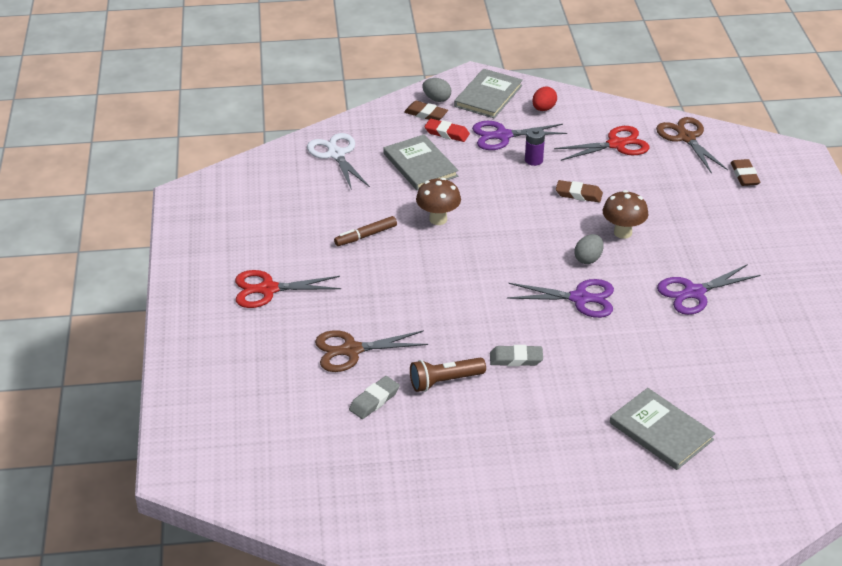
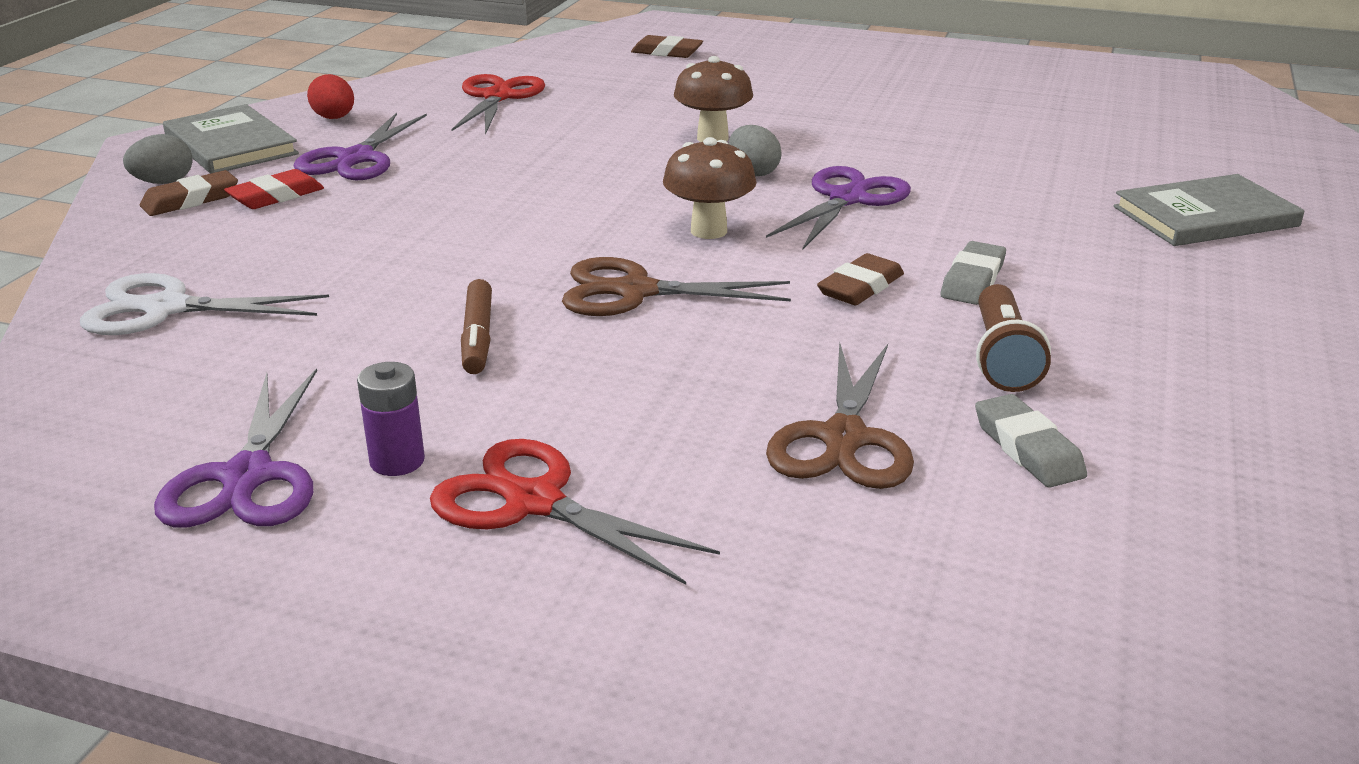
camera: 65 degrees left, 10 degrees down
red scissors [235,270,341,308] -> red scissors turned 105 degrees clockwise [430,439,720,585]
grey book [383,135,459,190] -> none
brown mushroom [416,178,461,225] -> brown mushroom moved to [663,137,757,239]
purple battery [525,127,545,166] -> purple battery moved to [357,362,425,476]
brown eraser [556,180,603,202] -> brown eraser moved to [817,253,904,305]
brown scissors [656,117,728,174] -> brown scissors moved to [562,257,791,316]
purple scissors [657,264,760,315] -> purple scissors moved to [154,368,317,528]

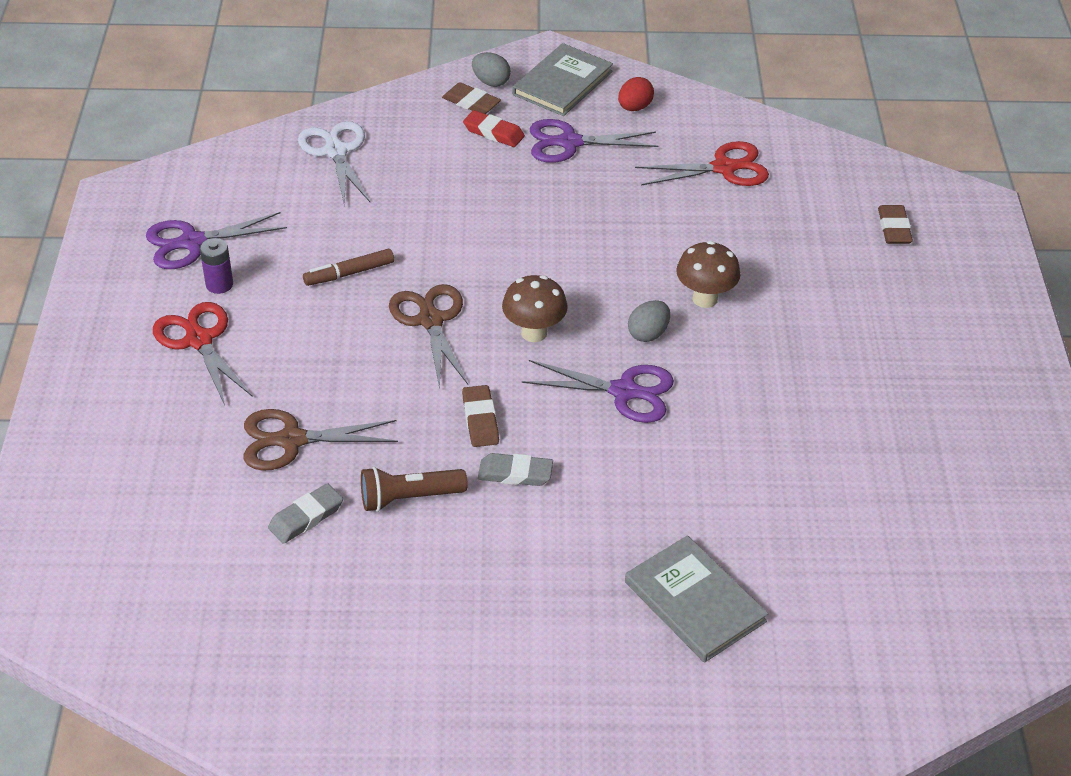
camera: 70 degrees right, 15 degrees up
red scissors [430,439,720,585] -> red scissors turned 45 degrees counterclockwise [153,302,253,405]
brown eraser [817,253,904,305] -> brown eraser turned 60 degrees clockwise [462,385,499,447]

